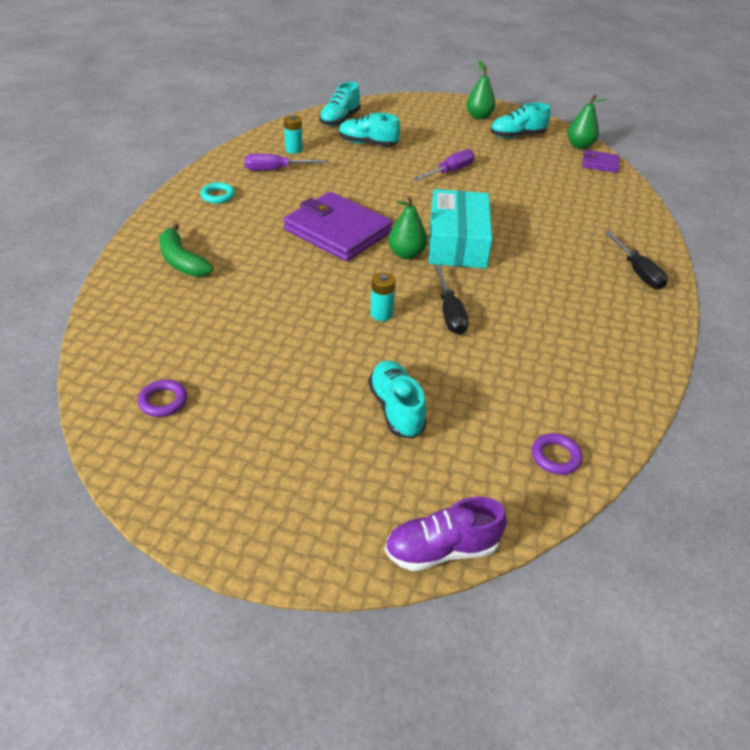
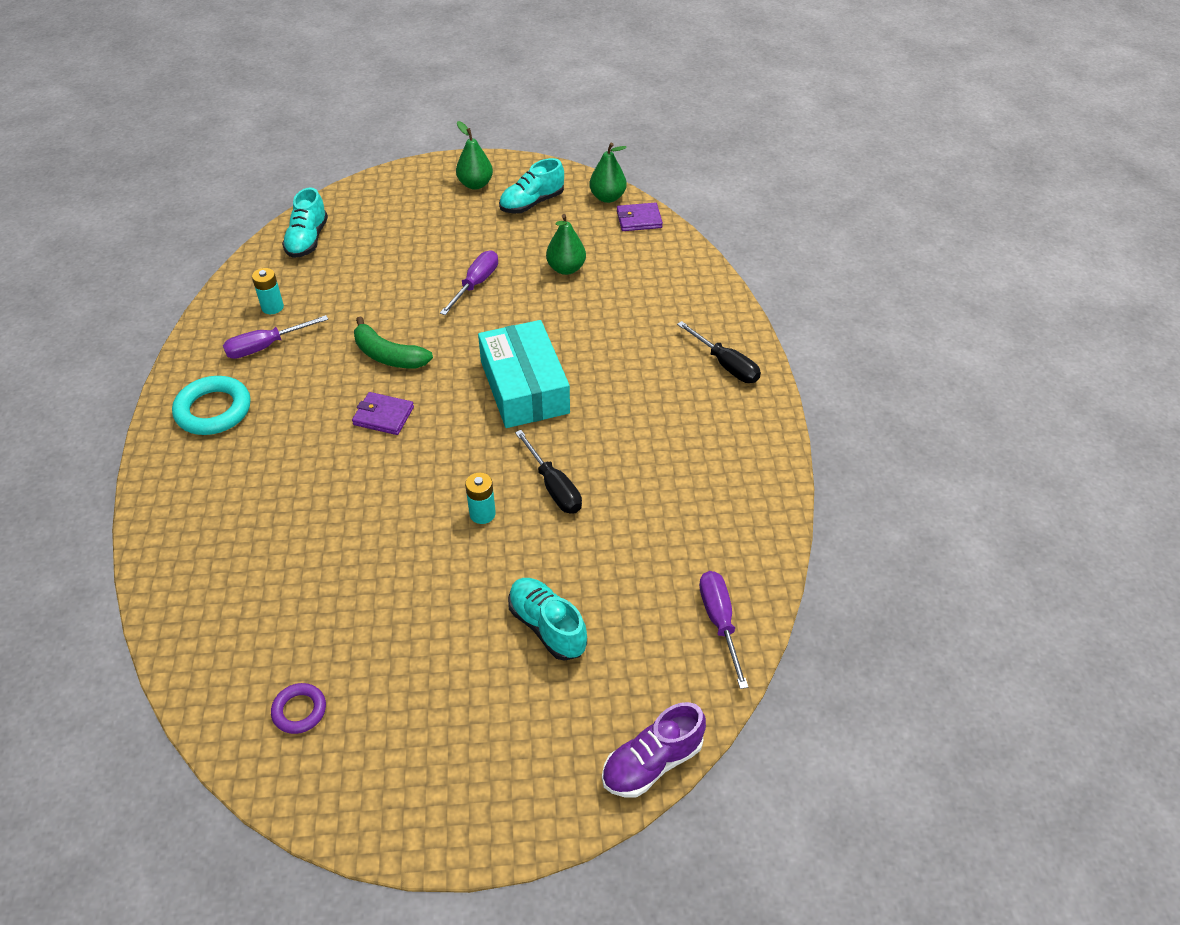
camera: 20 degrees left, 5 degrees up
green banana [159,223,213,277] -> green banana moved to [354,317,433,369]
turquoise ring [200,182,235,204] -> turquoise ring [172,376,250,435], size x1.76
purple wallet [283,192,393,261] -> purple wallet [352,392,414,435], size x0.48
turquoise shoe [339,113,400,147] -> none
green pear [388,196,427,259] -> green pear moved to [546,214,586,275]
purple ring [532,433,583,475] -> purple screwdriver [699,571,748,689]

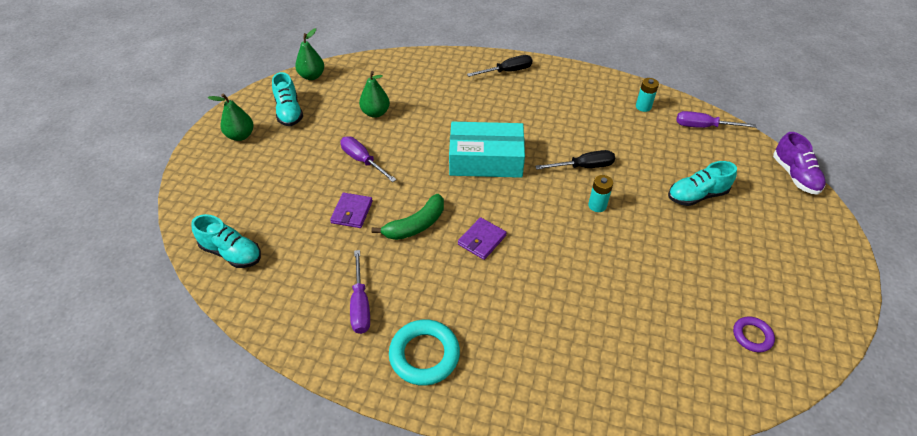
camera: 70 degrees left, 0 degrees up
turquoise battery [252,268,284,314] -> turquoise battery moved to [636,78,659,112]
purple wallet [617,203,663,231] -> purple wallet moved to [330,193,373,228]

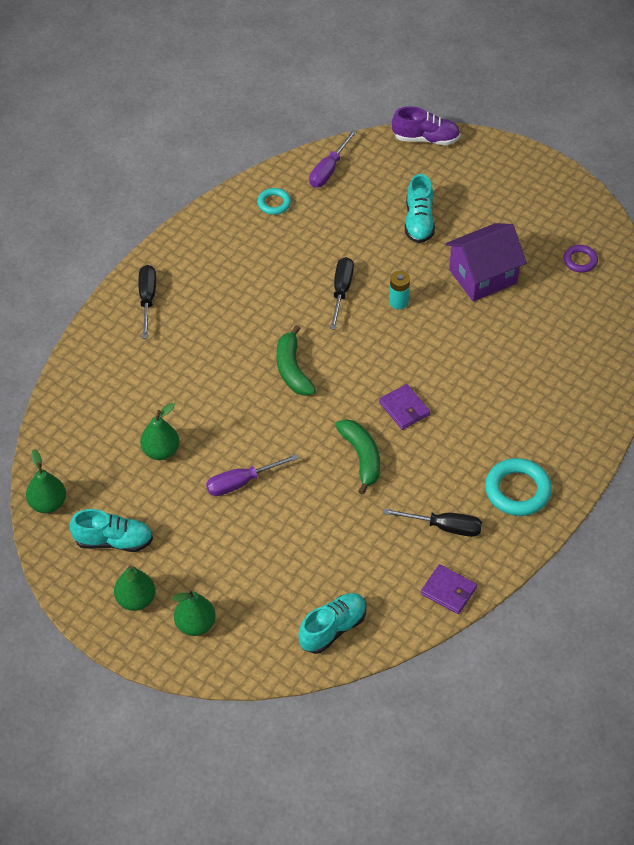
camera: 70 degrees left, 5 degrees up
purple wallet [330,193,373,228] -> purple wallet moved to [421,564,477,614]
purple screwdriver [350,250,370,334] -> black screwdriver [383,508,482,537]
turquoise box [449,122,525,178] -> green banana [276,325,316,396]
turquoise battery [636,78,659,112] -> turquoise ring [257,188,291,215]
none -> green pear [172,589,216,636]
none -> purple house [445,223,527,302]

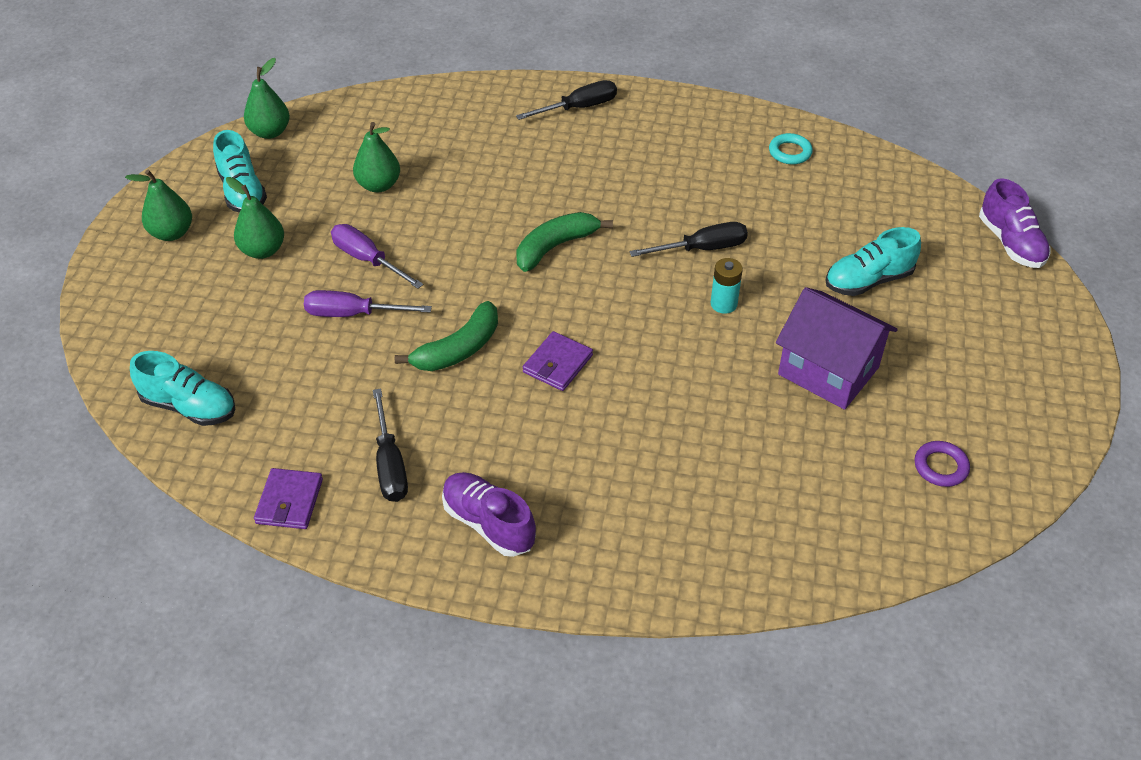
camera: 65 degrees right, 5 degrees down
green pear [172,589,216,636] -> green pear moved to [226,177,284,259]
purple screwdriver [309,129,357,188] -> purple screwdriver moved to [304,290,432,317]
turquoise ring [485,458,552,516] -> purple shoe [442,472,536,557]

